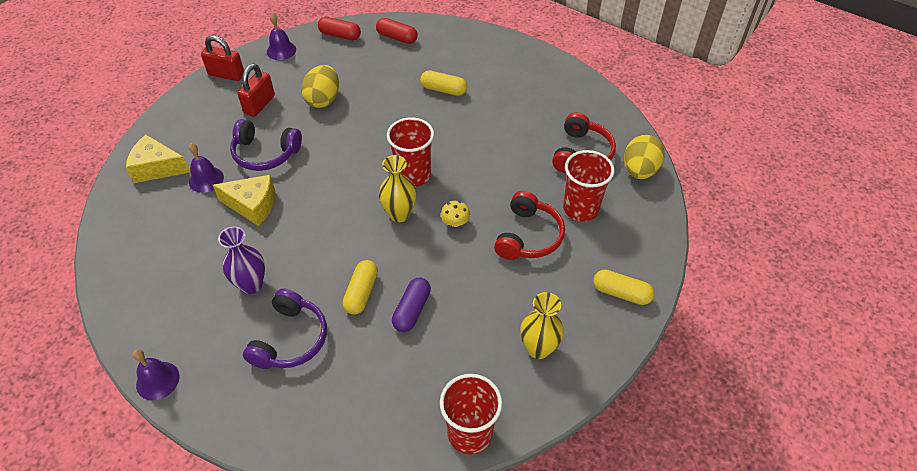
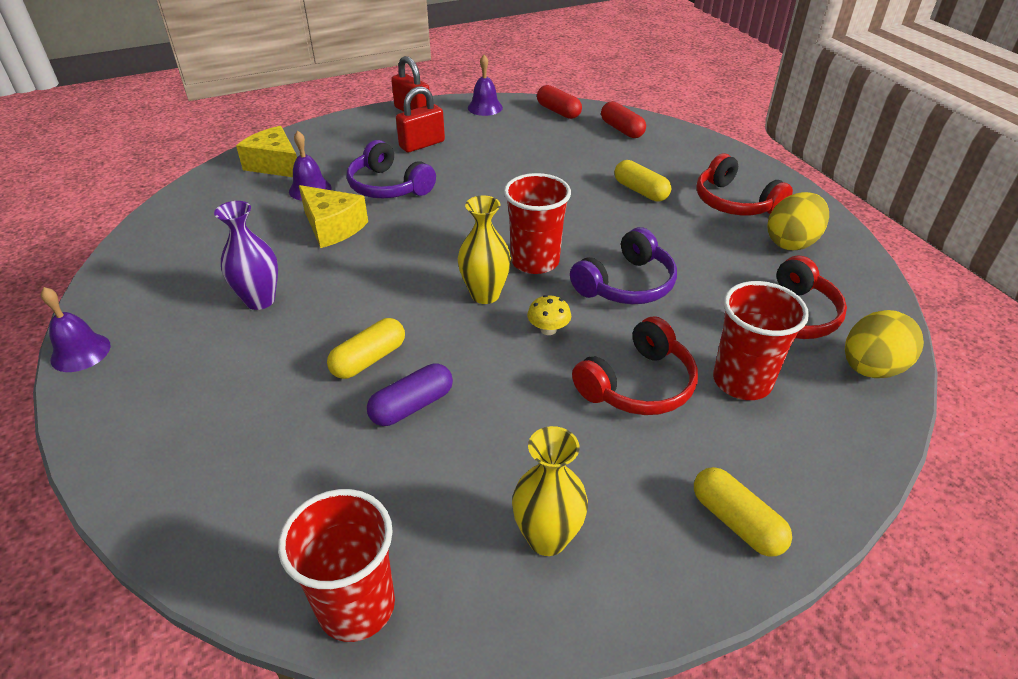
camera: 30 degrees right, 10 degrees down
purple headphones [243,288,327,369] -> purple headphones moved to [570,227,677,304]
yellow egg [301,65,339,108] -> yellow egg moved to [767,192,829,250]
none -> red headphones [696,153,793,215]

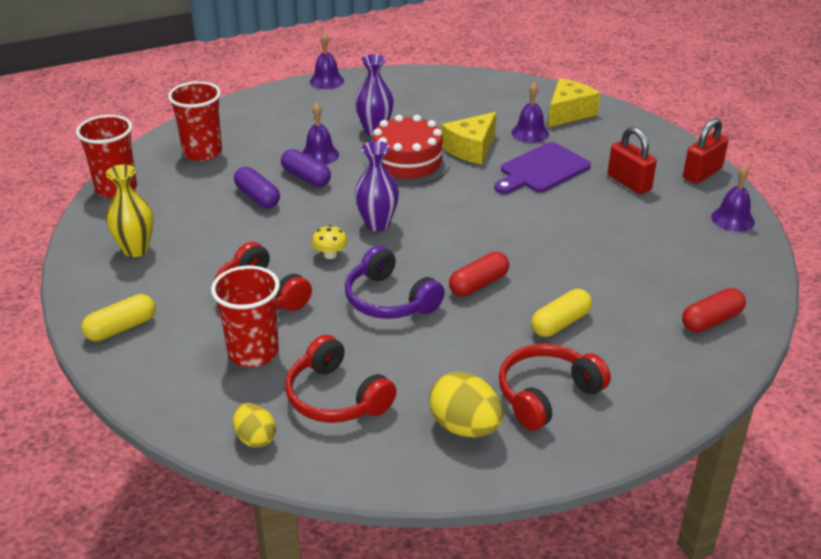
camera: 90 degrees right, 5 degrees down
yellow capsule [327,318,405,379] -> purple capsule [281,149,331,187]
purple headphones [347,140,436,198] -> purple cutting board [494,142,591,194]
yellow vase [458,195,511,304] -> purple vase [355,141,399,231]
red cup [504,173,571,274] -> red cup moved to [168,81,222,161]
red capsule [537,85,582,119] -> red capsule moved to [449,252,509,297]
yellow egg [845,310,924,378] -> yellow egg [233,403,276,448], size x0.63
none -> purple bell [302,103,339,165]
none -> red cake [365,115,450,186]

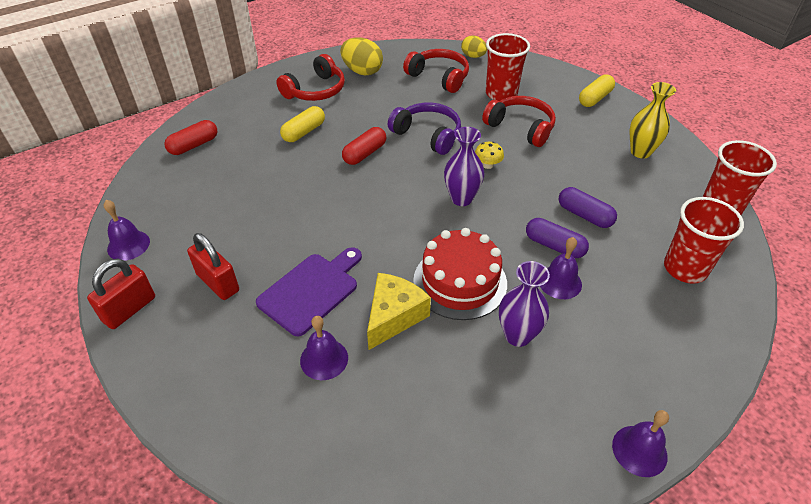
camera: 170 degrees right, 10 degrees up
yellow cheese [548,78,600,127] -> none

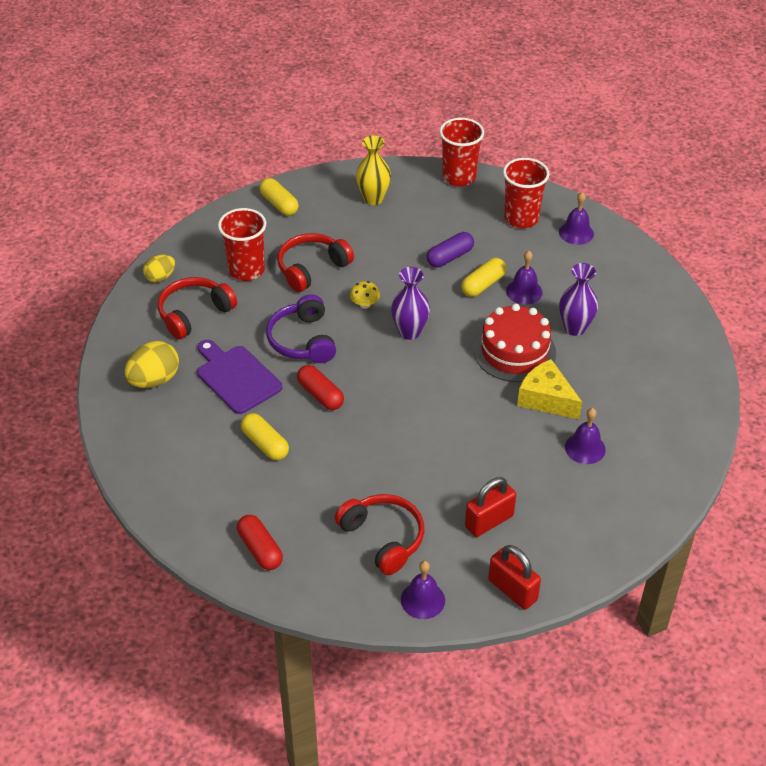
camera: 80 degrees left, 0 degrees up
purple cutting board [256,247,362,336] -> purple cutting board moved to [197,340,283,414]
red headphones [277,54,345,101] -> red headphones moved to [335,494,424,575]
purple headphones [388,103,461,155] -> purple headphones turned 60 degrees counterclockwise [266,294,336,363]
purple capsule [526,218,589,258] -> yellow capsule [461,258,506,297]
purple bell [612,410,669,477] -> purple bell moved to [559,192,594,245]

